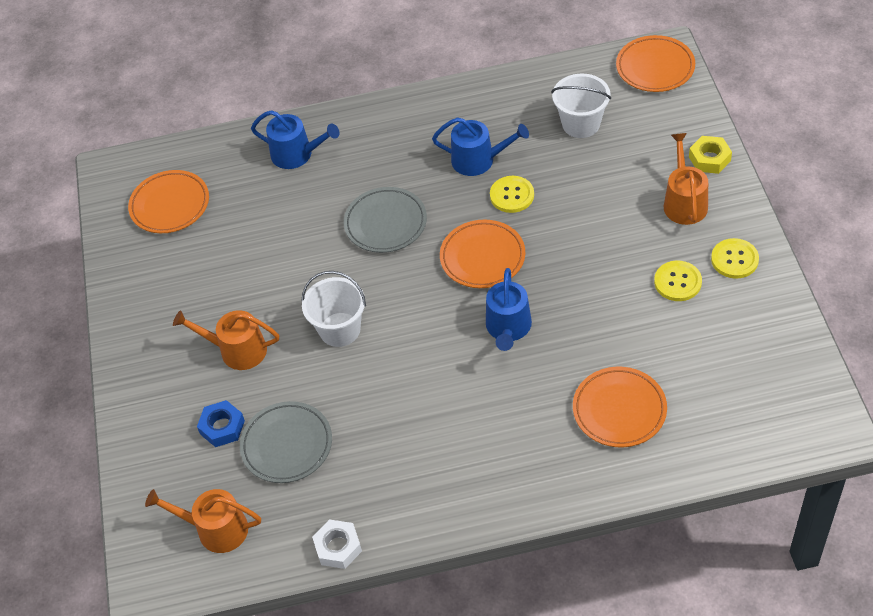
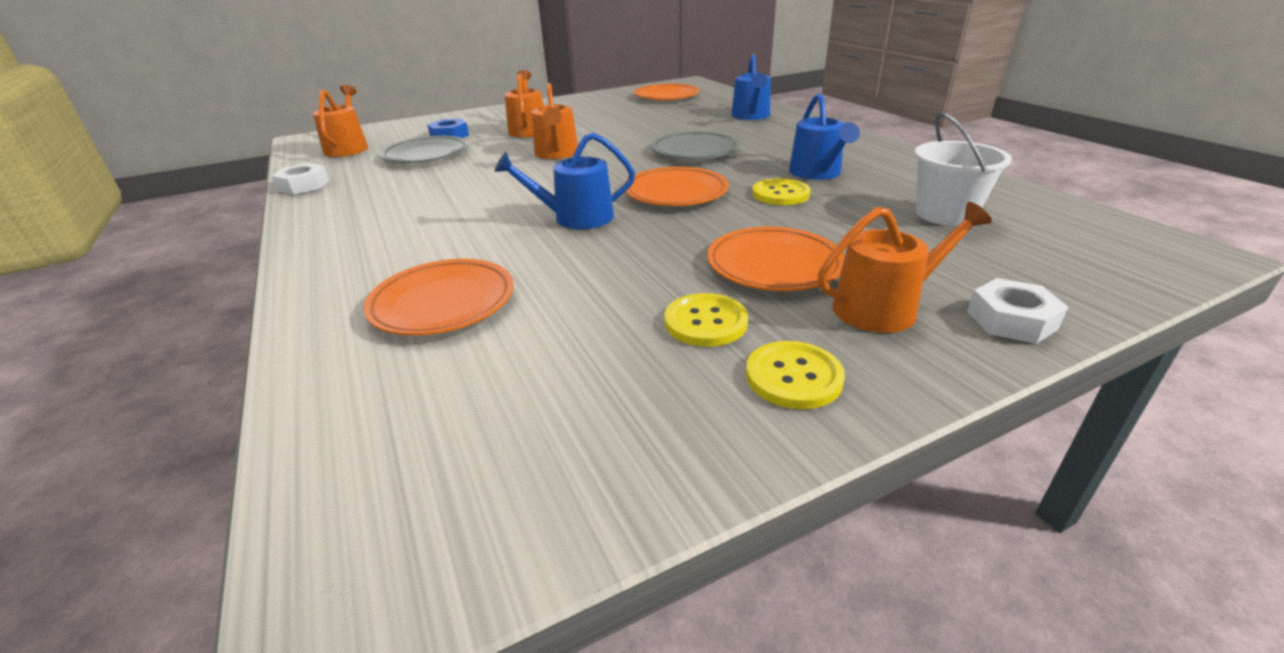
camera: 70 degrees right, 20 degrees down
white bucket [301,271,366,347] -> orange watering can [532,83,578,159]
orange plate [616,35,695,92] -> orange plate moved to [707,227,845,291]
yellow nut [689,136,732,174] -> white nut [967,278,1068,344]

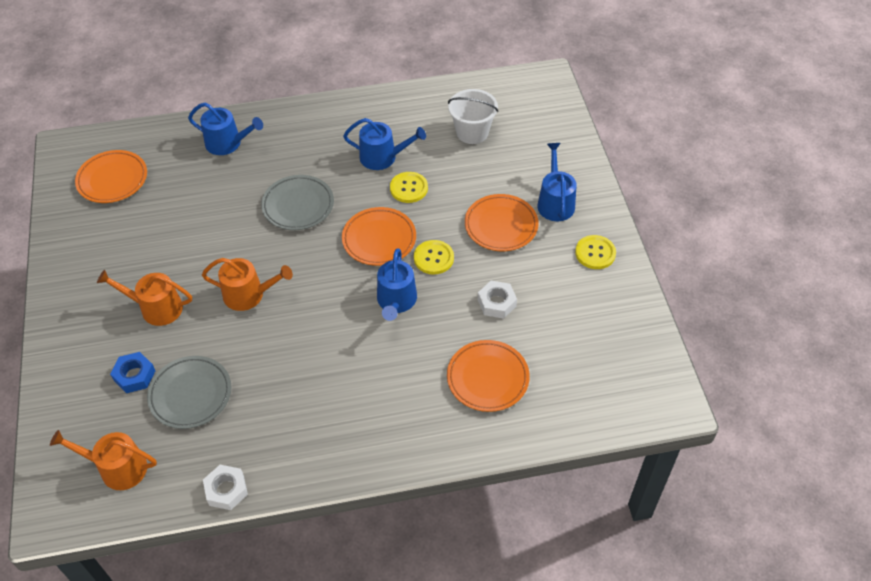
camera: 75 degrees left, 20 degrees up
yellow button [664,293,748,347] -> yellow button moved to [414,240,454,275]
orange watering can [818,202,992,333] -> blue watering can [537,143,577,221]
white nut [967,278,1068,344] -> white nut moved to [478,281,517,319]

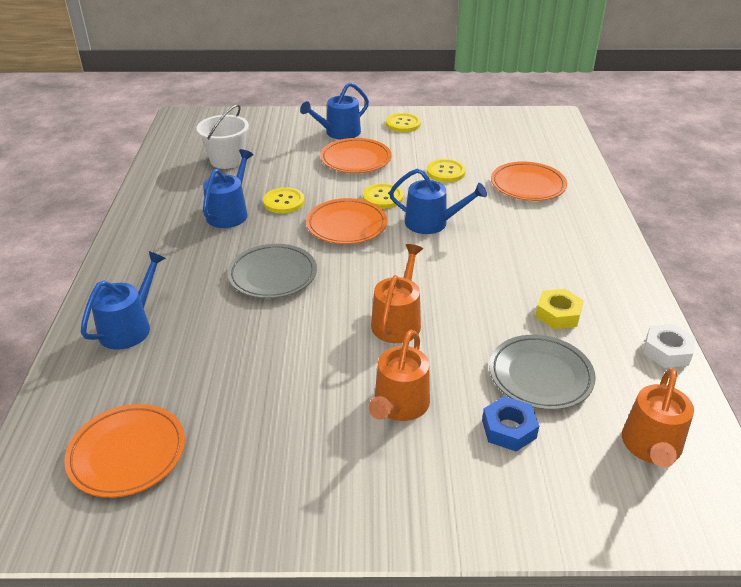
camera: 80 degrees left, 15 degrees down
white nut [478,281,517,319] -> yellow button [427,159,466,182]
blue watering can [537,143,577,221] -> blue watering can turned 45 degrees counterclockwise [300,82,369,140]
none -> yellow nut [535,289,584,329]

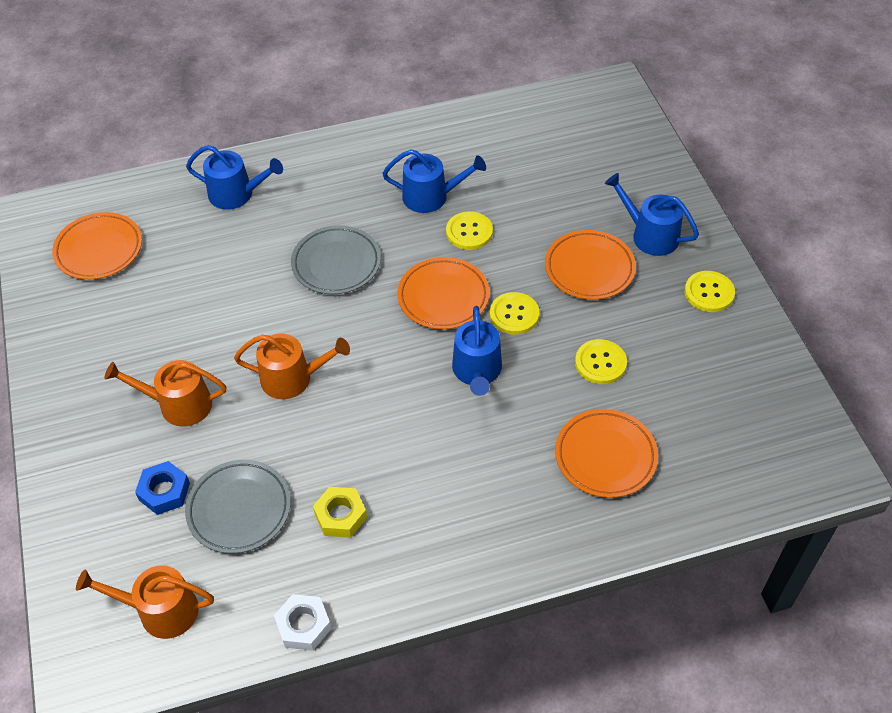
camera: 75 degrees right, 15 degrees up
white bucket [196,104,249,169] -> none

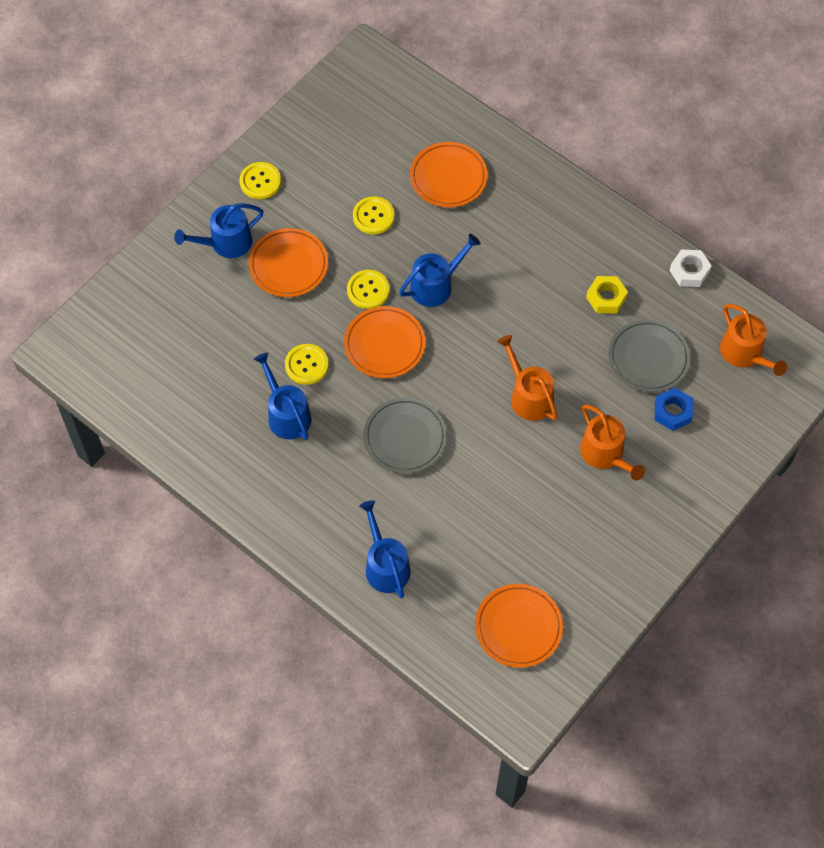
camera: 125 degrees left, 10 degrees up
blue watering can [605,173,699,256] -> blue watering can turned 60 degrees clockwise [174,203,264,258]

